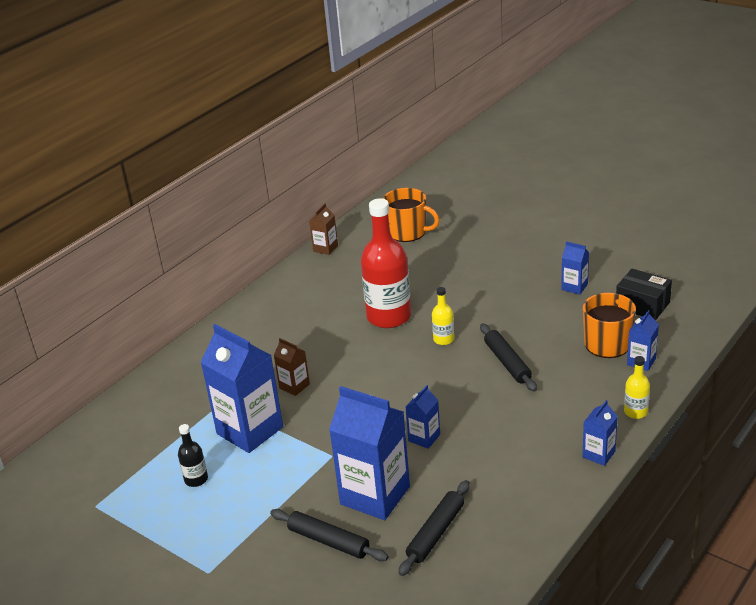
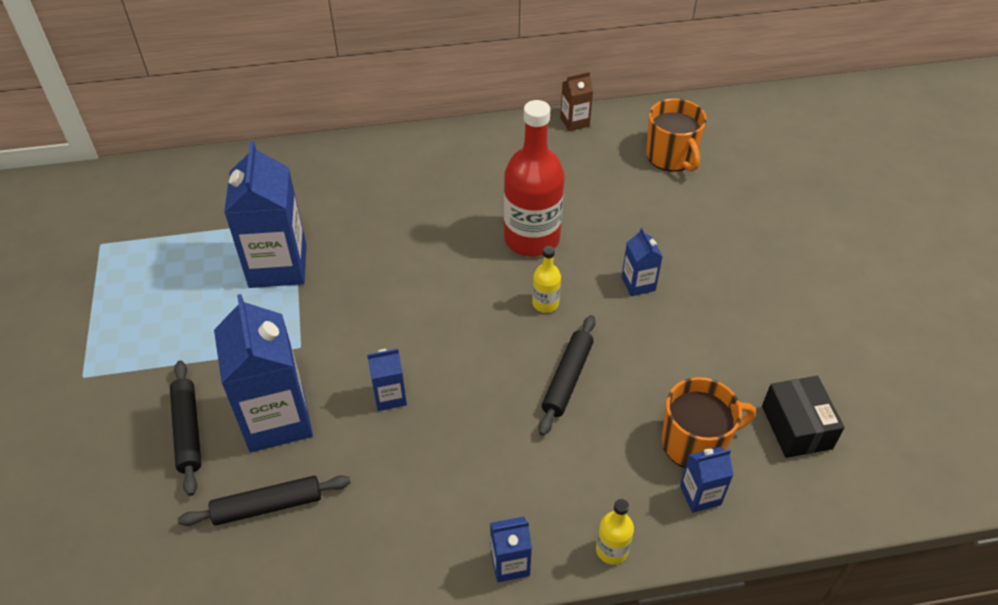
camera: 40 degrees right, 15 degrees up
black bottle [178,424,208,487] -> none
brown carton [274,338,310,396] -> none
blue carton [561,241,589,295] -> blue carton moved to [622,228,663,296]

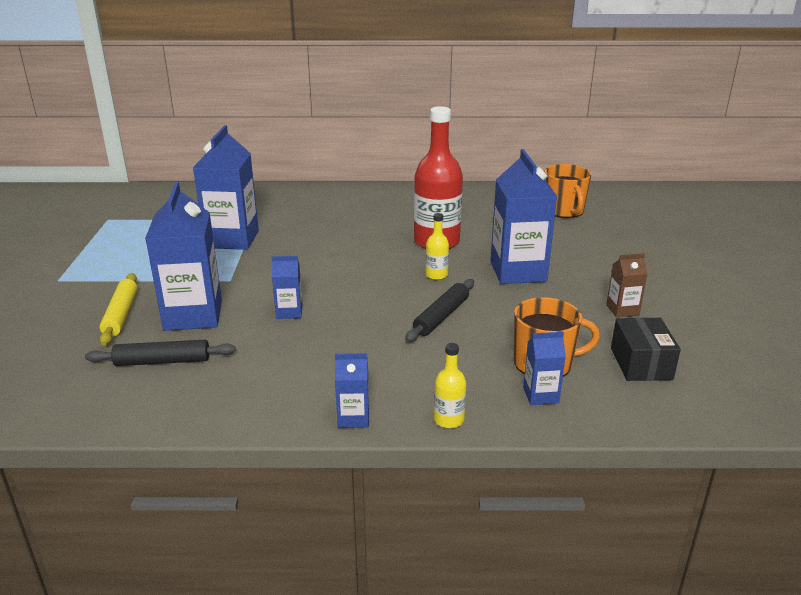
camera: 10 degrees right, 20 degrees down
black rolling pin [170,361,202,496] -> yellow rolling pin [99,273,138,346]
brown carton [560,72,593,131] -> brown carton moved to [606,253,648,318]
blue carton [622,228,663,296] -> blue carton [490,149,557,284], size x2.09

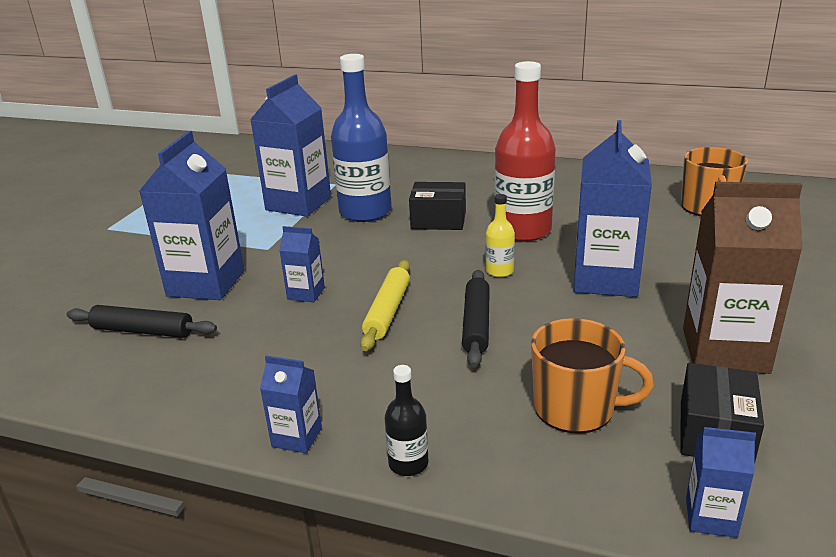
camera: 20 degrees right, 0 degrees up
yellow rolling pin [99,273,138,346] -> yellow rolling pin moved to [360,260,410,351]
black rolling pin [405,279,474,342] -> black rolling pin turned 45 degrees counterclockwise [462,270,490,368]
yellow bottle [434,343,466,429] -> black bottle [385,365,428,476]
blue carton [523,332,566,405] -> blue carton moved to [686,427,756,538]
brown carton [606,253,648,318] -> brown carton [683,182,803,374], size x2.09
none -> blue bottle [331,54,392,222]
none -> black box [409,182,466,230]

